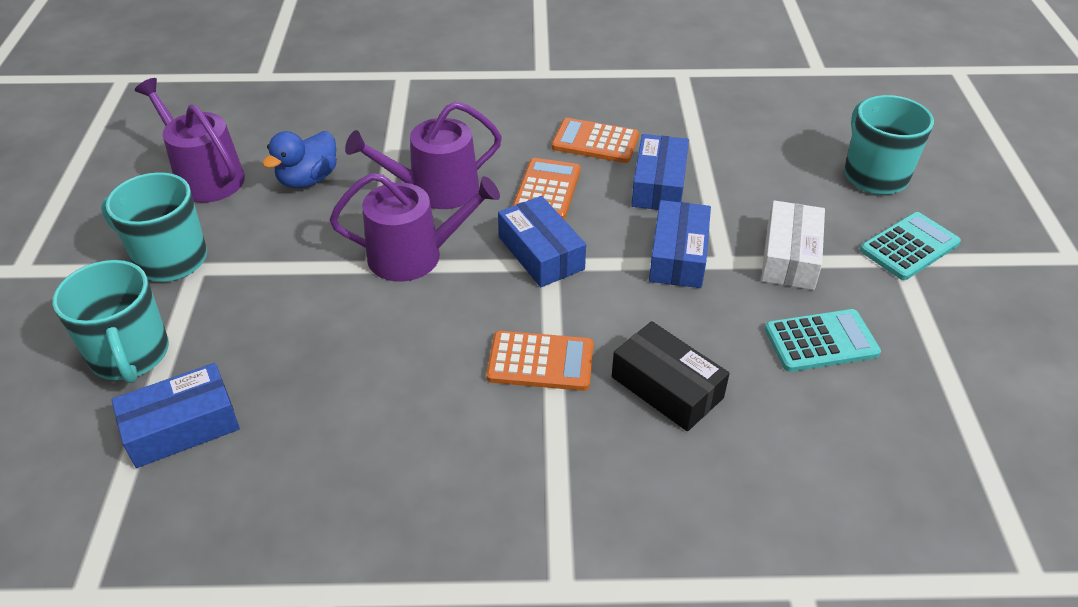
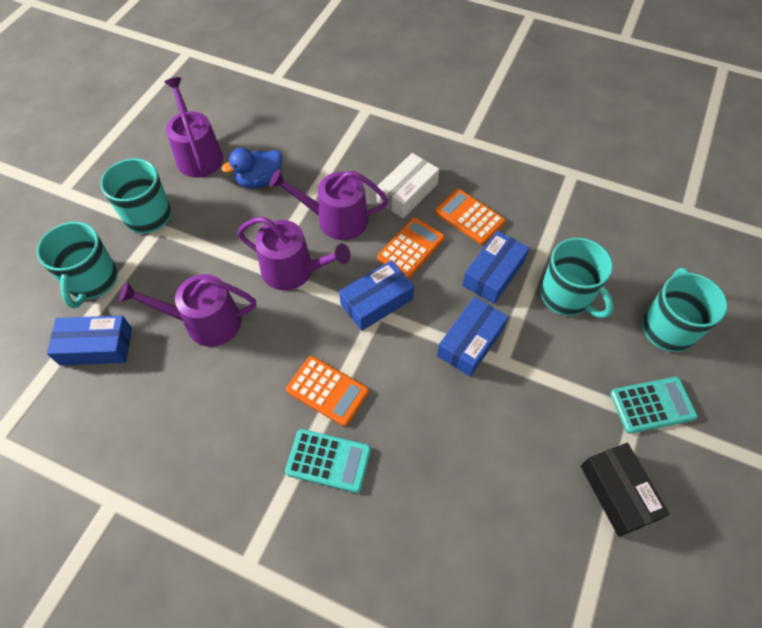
camera: 25 degrees right, 15 degrees up
blue box [498,196,586,287] -> blue box turned 60 degrees clockwise [339,260,414,331]
black box [612,321,730,431] -> black box moved to [581,443,669,537]
white box [761,200,825,290] -> white box moved to [377,153,439,218]
turquoise calculator [765,309,881,372] -> turquoise calculator moved to [285,429,371,493]
none -> purple watering can [119,274,256,347]
none -> turquoise mug [540,238,614,318]

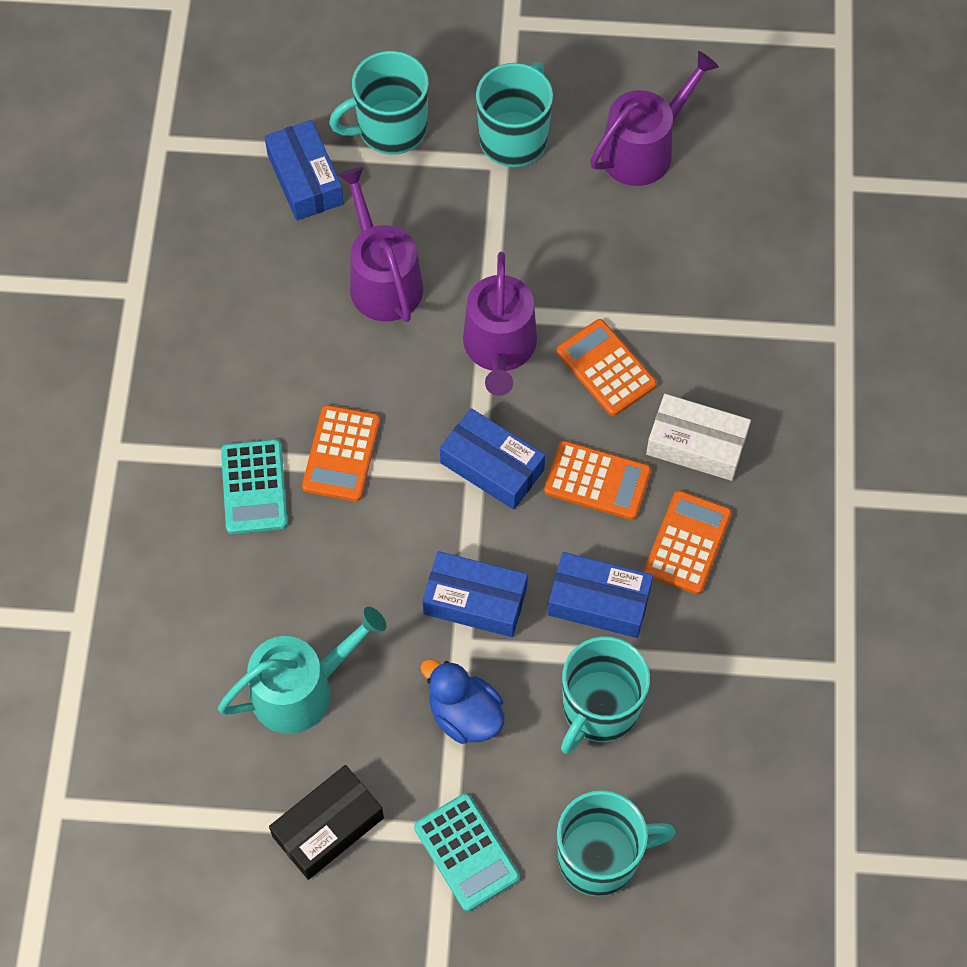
camera: 70 degrees right, 5 degrees up
blue duck [221,148,282,188] -> blue duck moved to [421,659,504,744]
purple watering can [269,169,388,240] -> orange calculator [556,319,657,416]
none -> turquoise watering can [218,607,387,734]

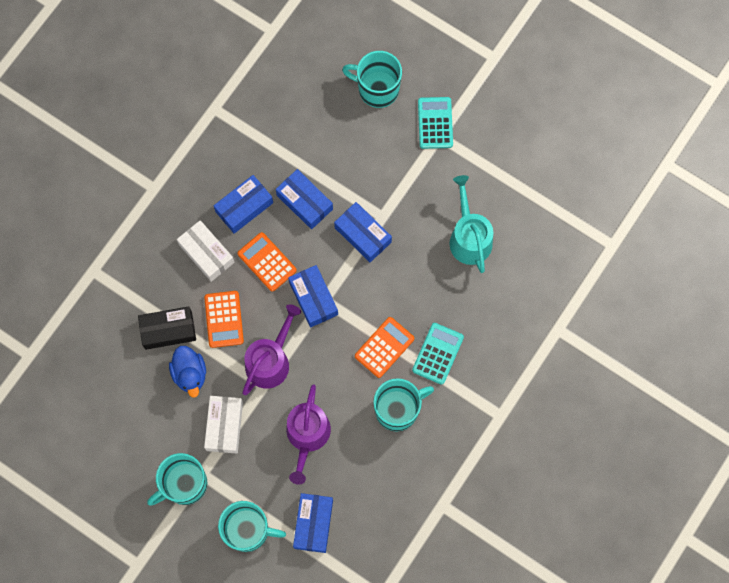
camera: 150 degrees left, 10 degrees up
turquoise watering can [218,607,387,734] -> turquoise watering can turned 75 degrees clockwise [449,175,493,273]
black box [269,765,384,880] -> black box moved to [138,306,196,350]
blue duck [421,659,504,744] -> blue duck moved to [169,346,206,398]
turquoise mug [561,636,650,754] -> turquoise mug moved to [373,378,434,431]
purple watering can [590,51,719,186] -> none
orange calculator [644,490,732,594] -> blue box [214,175,273,234]
none -> white box [204,396,243,454]

